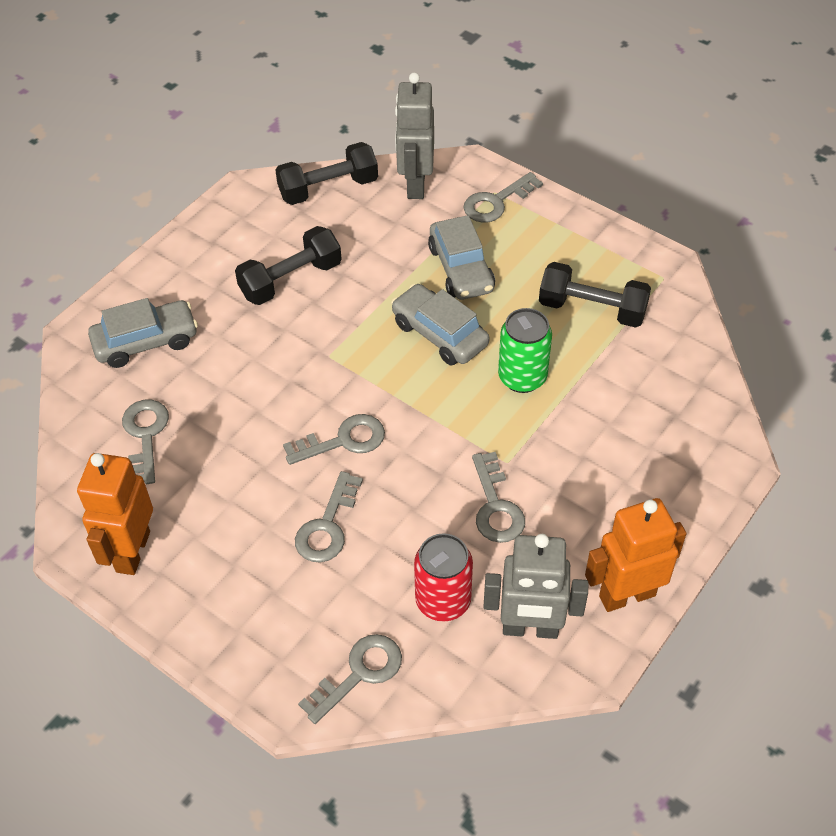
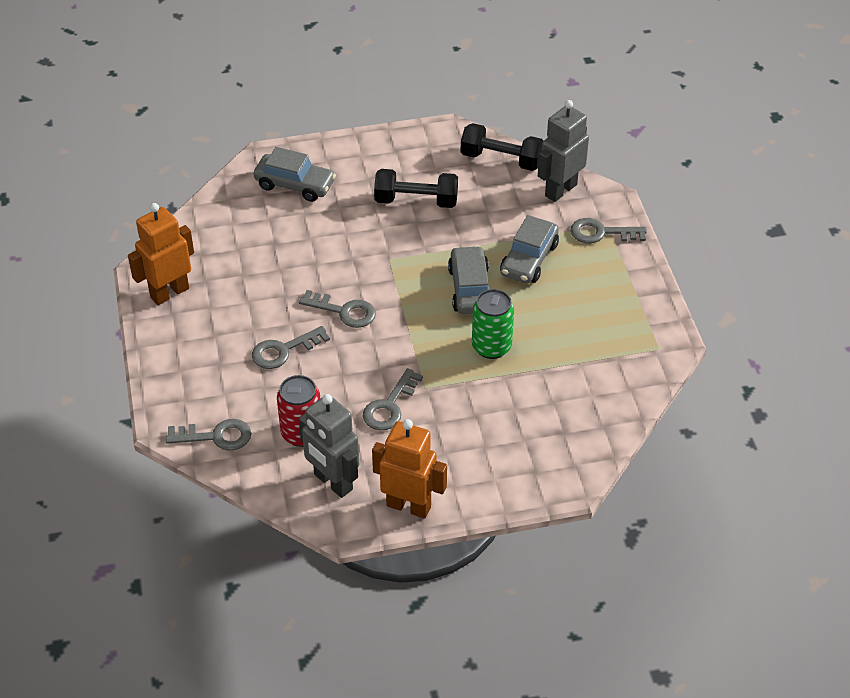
camera: 40 degrees right, 5 degrees down
grey key [122,400,169,484] -> none
black dumbbell [539,262,651,328] -> none

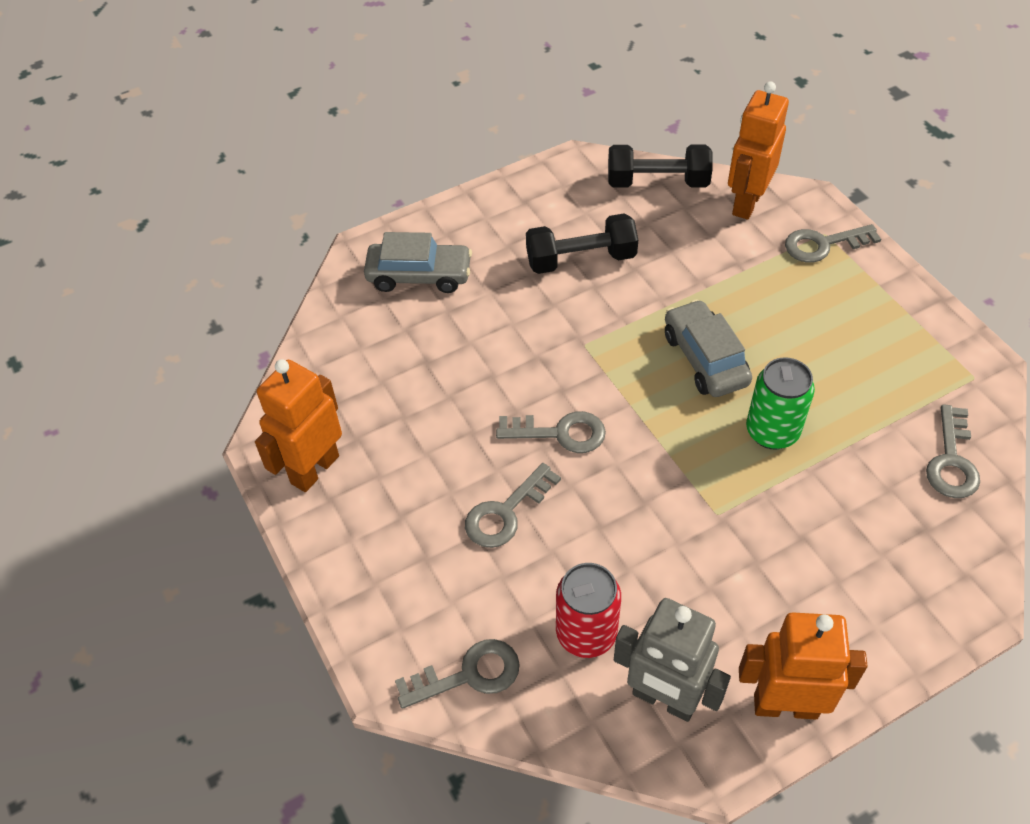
camera: 15 degrees left, 5 degrees up
grey key [363,368,423,430] -> grey key moved to [926,404,980,498]
grey car [500,215,559,284] -> none
grey robot [538,100,589,202] -> orange robot [728,81,789,220]

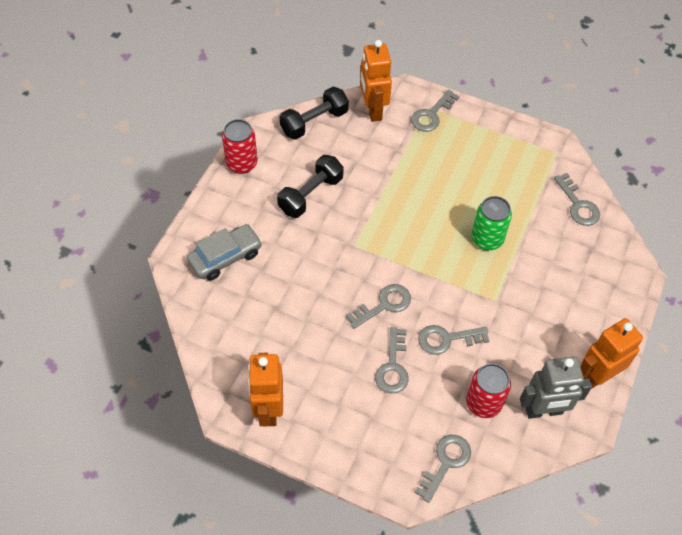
camera: 40 degrees left, 5 degrees up
grey car [665,299,752,397] -> none
none -> red can [222,119,258,174]
none -> grey key [418,325,489,355]

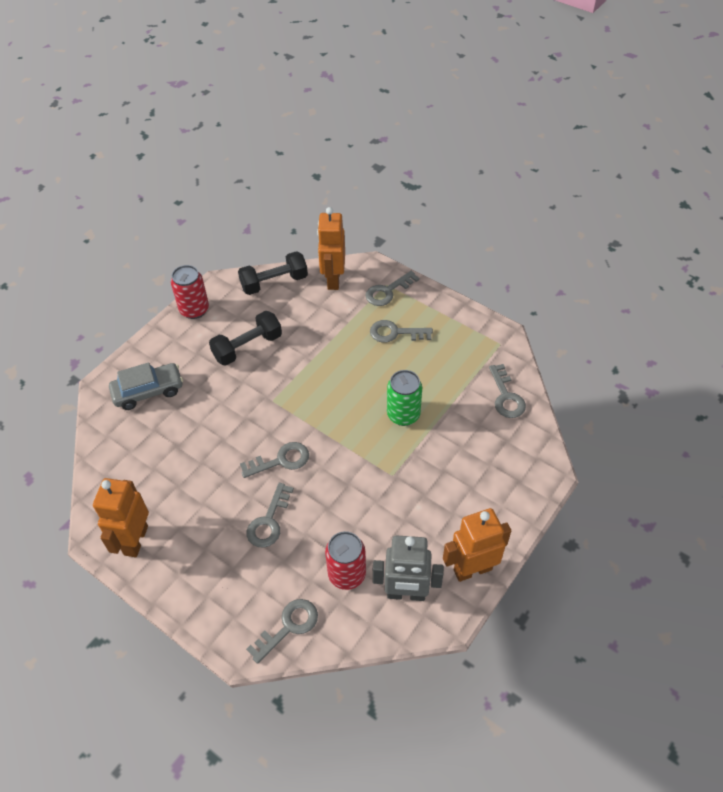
camera: 15 degrees right, 5 degrees down
grey key [418,325,489,355] -> grey key moved to [370,320,433,343]

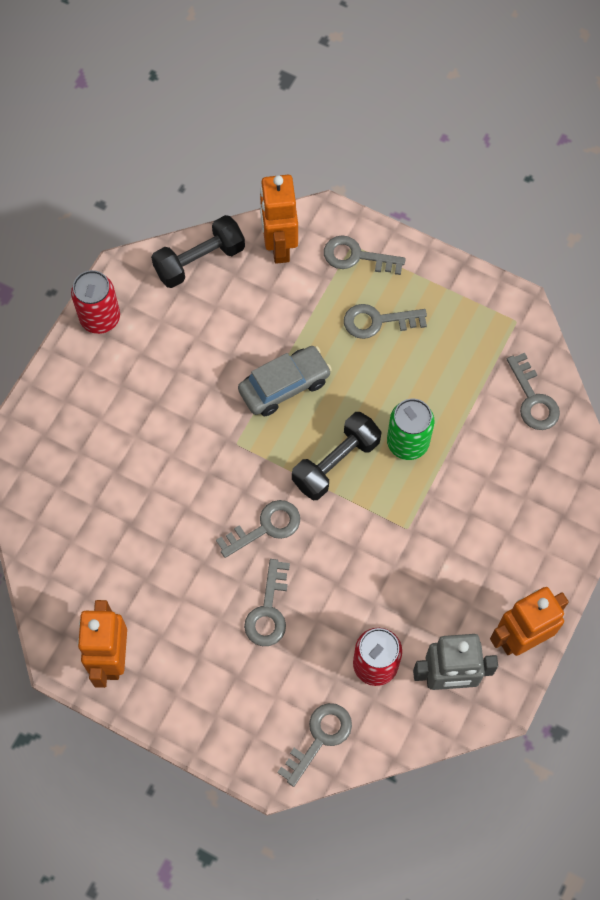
camera: 10 degrees left, 15 degrees up
grey car [109,362,183,410] -> grey car moved to [238,346,332,416]
black dumbbell [209,311,282,366] -> black dumbbell moved to [292,412,382,500]
grey key [365,271,419,306] -> grey key turned 60 degrees clockwise [324,235,406,275]

